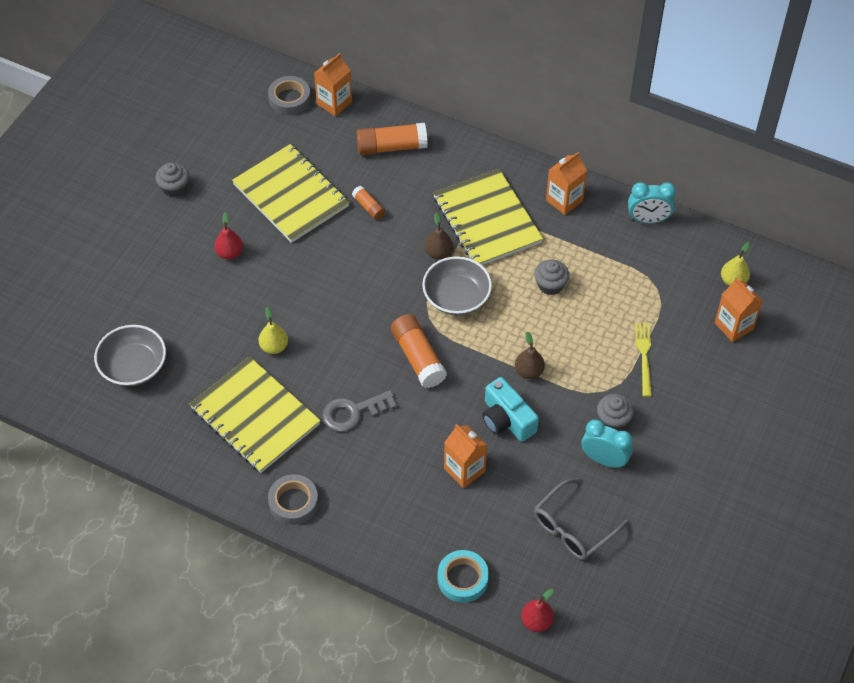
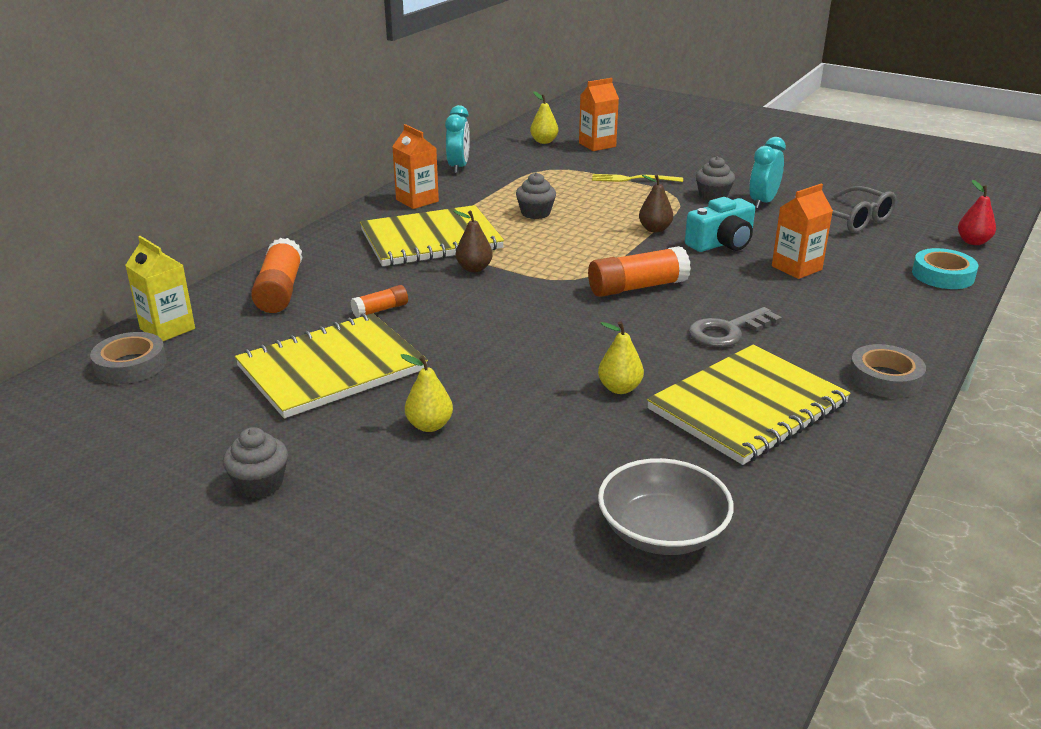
camera: 85 degrees left, 25 degrees down
red pear [214,212,243,259] -> yellow pear [400,354,453,432]
orange carton [314,53,352,116] -> yellow carton [125,236,195,341]
grey key [322,390,397,432] -> grey key turned 75 degrees clockwise [688,307,782,347]
grey bowl [422,256,492,315] -> none

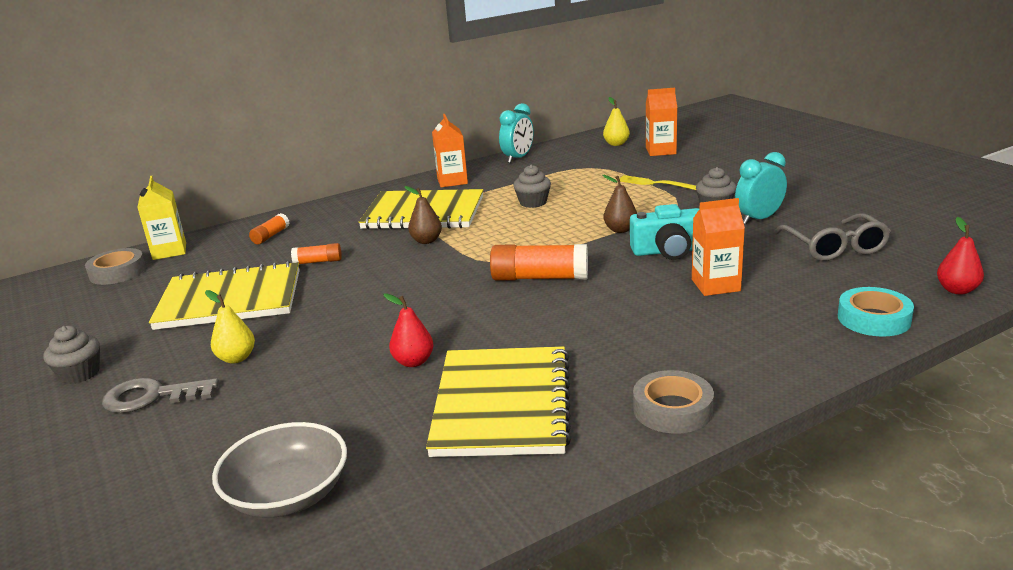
camera: 30 degrees right, 5 degrees down
orange glue stick [251,238,302,313] -> orange glue stick [249,213,289,244], size x0.54
yellow pear [598,321,644,394] -> red pear [383,293,434,367]
yellow notebook [647,345,850,465] -> yellow notebook turned 75 degrees counterclockwise [426,346,571,457]
grey key [688,307,782,347] -> grey key moved to [102,378,219,413]

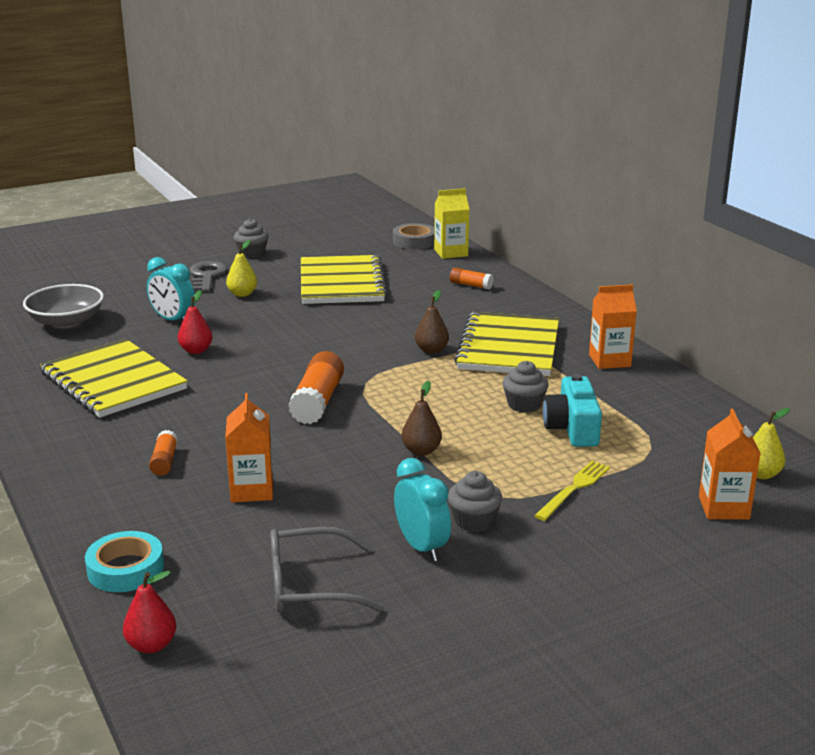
camera: 90 degrees right, 0 degrees up
orange glue stick [291,243,342,265] -> orange glue stick moved to [149,430,178,476]
yellow notebook [426,346,571,457] -> yellow notebook turned 45 degrees clockwise [40,339,188,418]
turquoise clock [499,103,534,163] -> turquoise clock moved to [147,257,195,321]
turquoise camera [630,204,699,260] -> turquoise camera moved to [543,374,602,447]
grey tape [633,370,714,434] -> none

